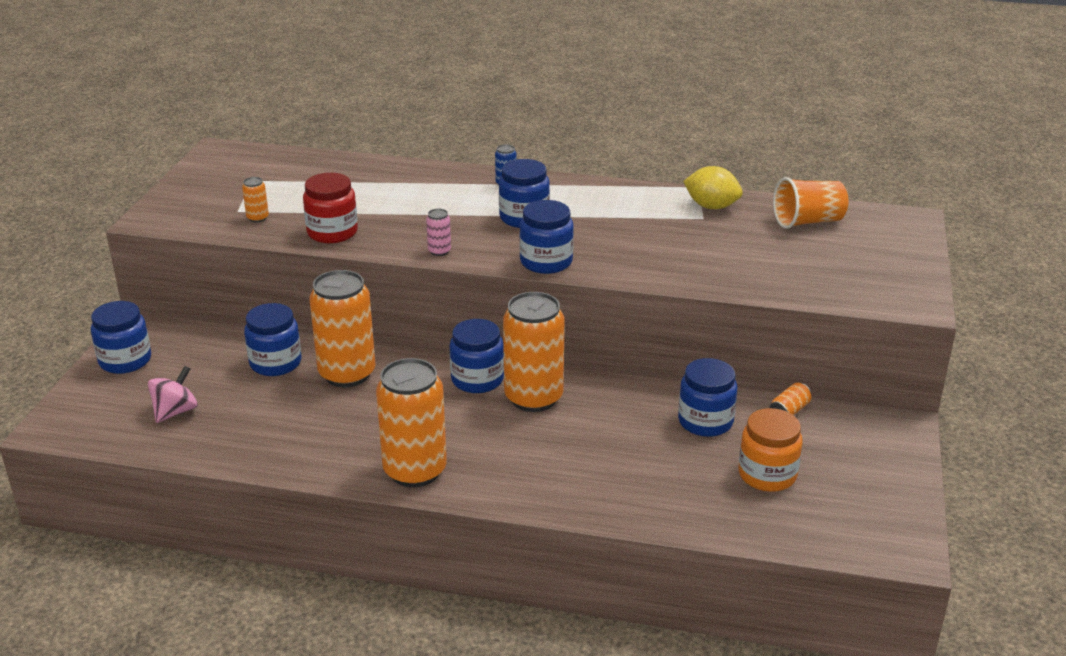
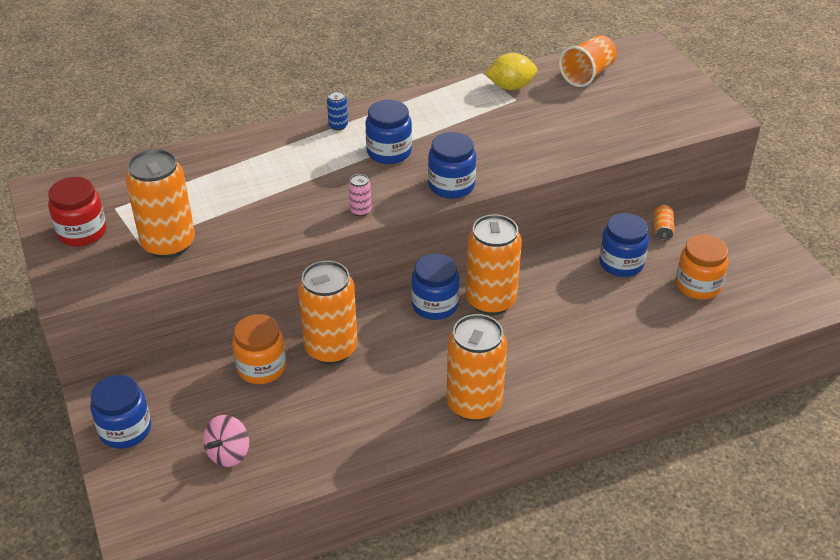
camera: 35 degrees left, 10 degrees up
pink spinning top [148,366,198,423] -> pink spinning top turned 150 degrees counterclockwise [203,415,249,467]
orange can [242,177,269,222] -> orange can [125,149,195,258], size x2.45
blue jar [244,303,301,376] -> orange jar [232,314,286,384]
red jar [303,173,358,243] -> red jar moved to [48,177,107,247]

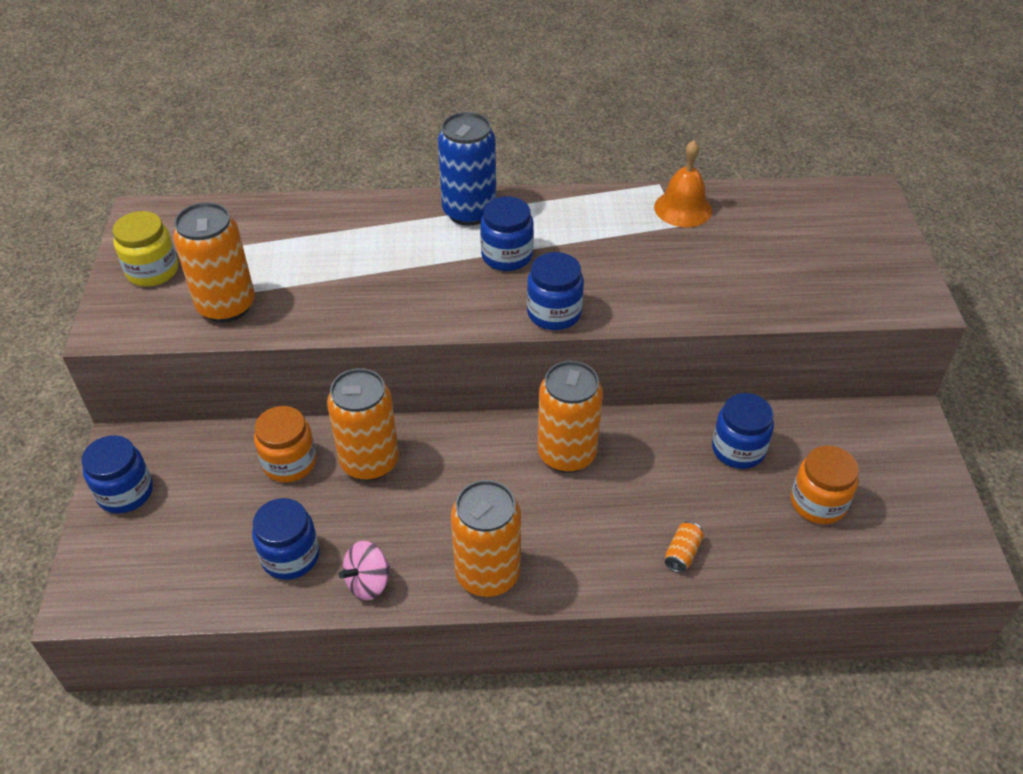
camera: 20 degrees right, 5 degrees up
red jar [48,177,107,247] -> yellow jar [113,211,178,287]
pink spinning top [203,415,249,467] -> pink spinning top moved to [338,541,390,600]
blue can [327,91,348,130] -> blue can [438,112,496,226], size x2.45
pink can [349,174,371,216] -> none
blue jar [411,254,460,320] -> blue jar moved to [252,498,319,580]
yellow lemon [485,53,537,90] -> orange bell [654,140,712,227]
orange cup [559,35,617,87] -> none
orange can [654,205,675,240] -> orange can moved to [665,521,704,573]

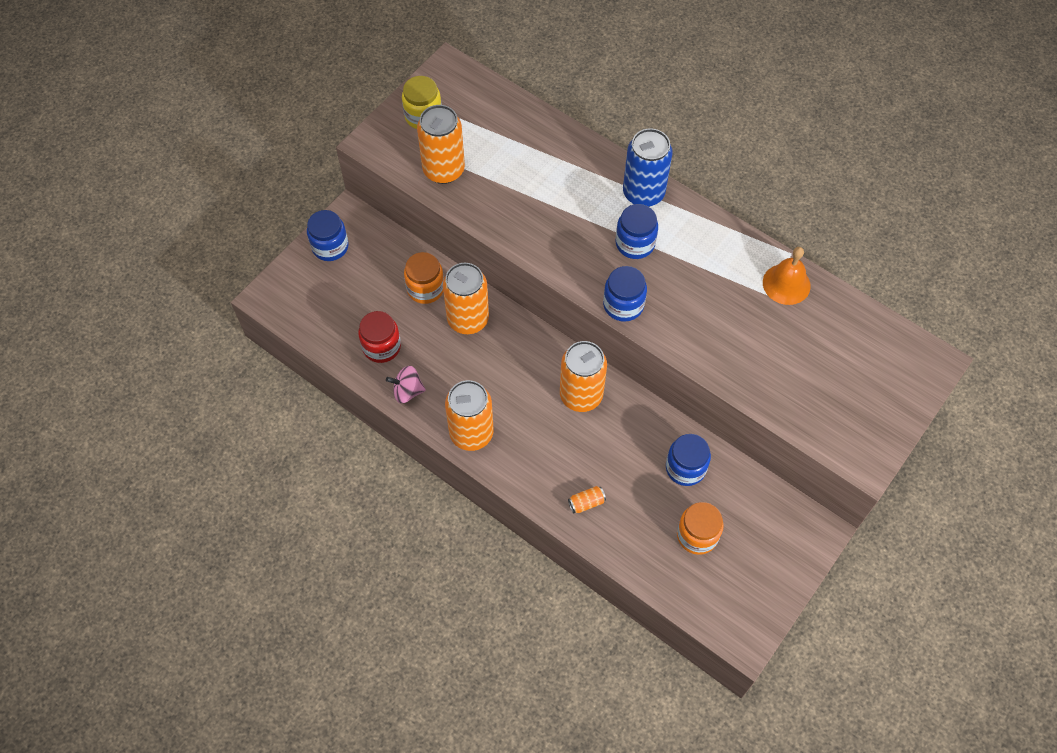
camera: 40 degrees right, 15 degrees up
blue jar [252,498,319,580] -> red jar [358,311,401,363]

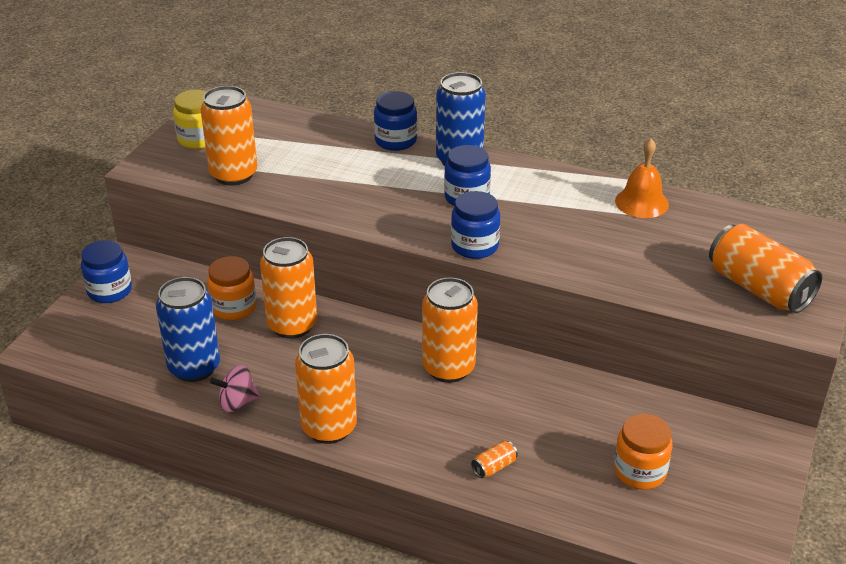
camera: 15 degrees left, 25 degrees down
red jar [358,311,401,363] -> blue can [156,277,220,382]
blue jar [666,434,711,486] -> blue jar moved to [374,91,417,151]
none -> orange can [709,224,822,313]

